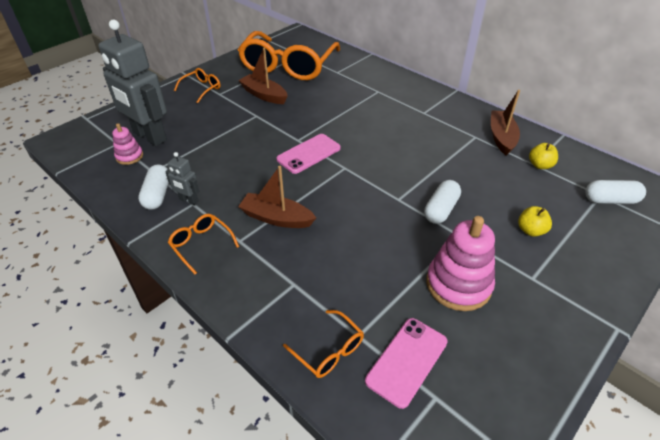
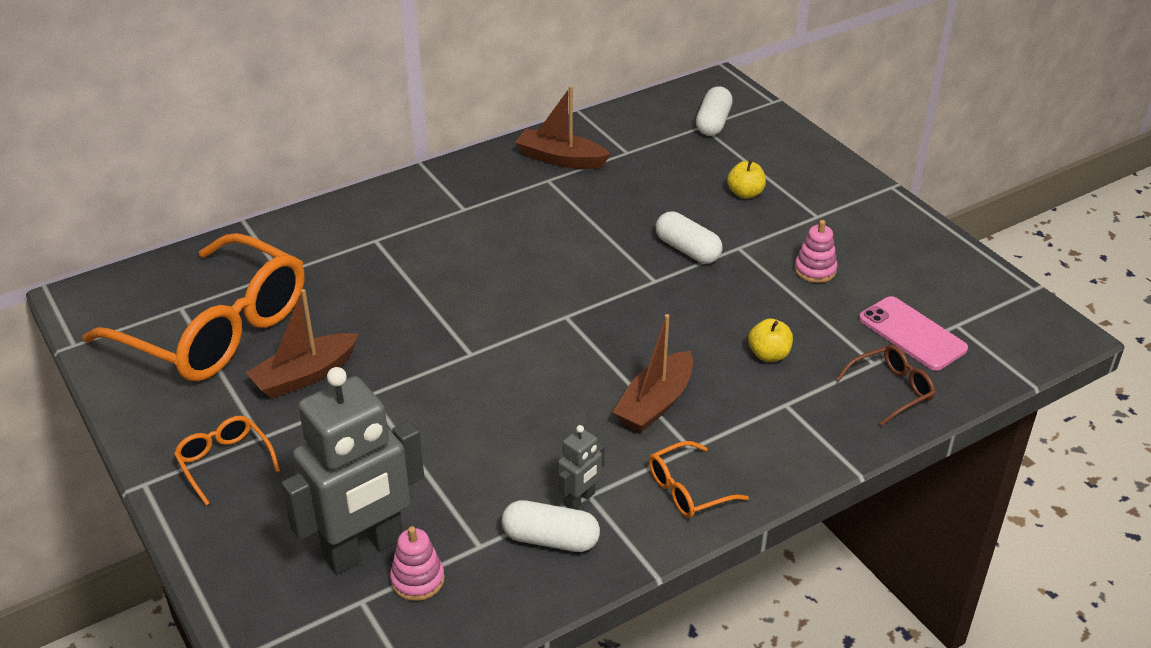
camera: 75 degrees left, 5 degrees down
pink phone [276,134,341,174] -> none
orange glasses [283,310,364,378] -> brown glasses [836,345,935,426]
pink stacking toy [426,216,495,311] -> pink stacking toy [795,220,837,283], size x0.53
yellow apple [529,143,558,169] -> yellow apple moved to [748,318,793,362]

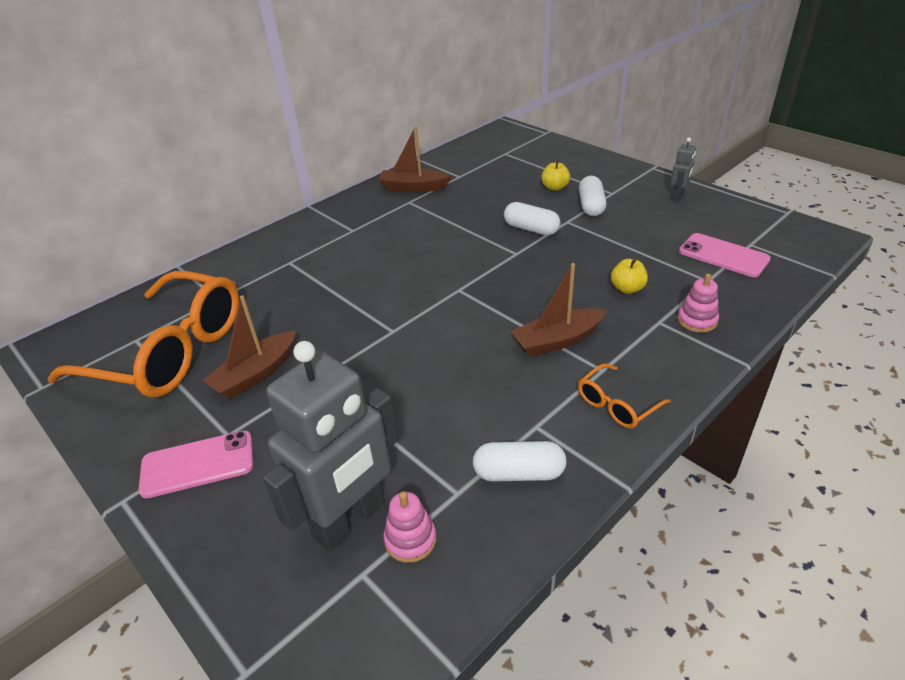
camera: 10 degrees left, 0 degrees up
orange glasses [174,416,280,505] -> pink phone [138,430,254,499]
grey robot [558,425,605,509] -> grey robot moved to [670,137,696,201]
brown boat [612,314,693,432] -> brown boat turned 45 degrees clockwise [511,263,606,357]
white capsule [696,86,733,136] -> white capsule moved to [579,176,607,216]
pink stacking toy [795,220,837,283] -> pink stacking toy moved to [677,274,719,333]
brown glasses [836,345,935,426] -> none

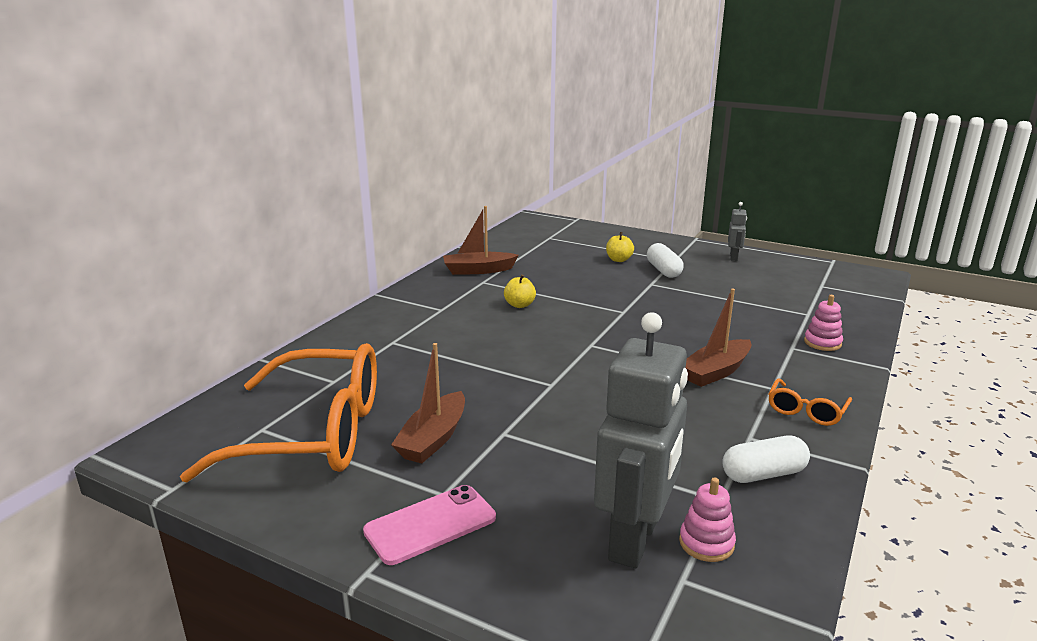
camera: 20 degrees left, 15 degrees down
white capsule [504,202,560,236] -> none
yellow apple [611,258,648,294] -> yellow apple moved to [504,274,536,308]
pink phone [679,233,771,277] -> none

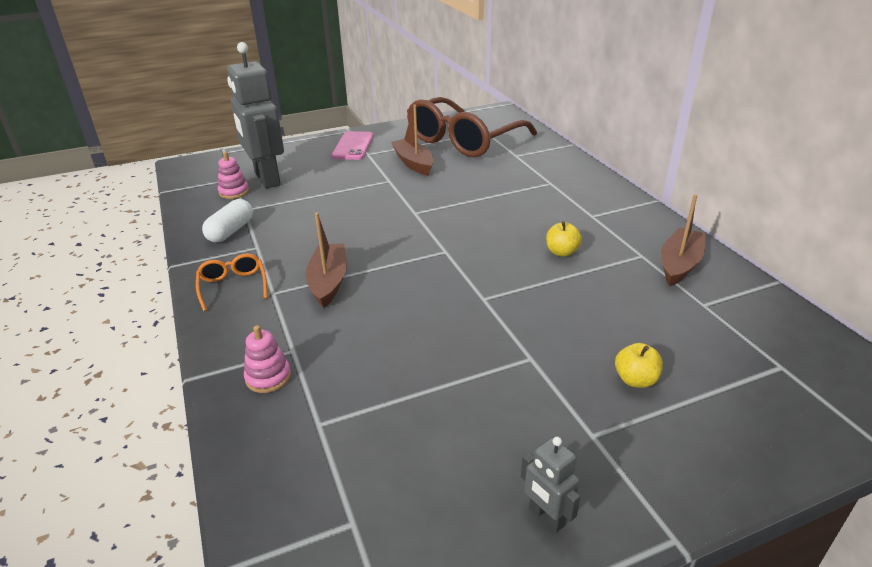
camera: 130 degrees right, 10 degrees up
orange glasses [180,343,377,482] -> brown glasses [407,97,537,157]
white capsule [647,243,684,278] -> none

